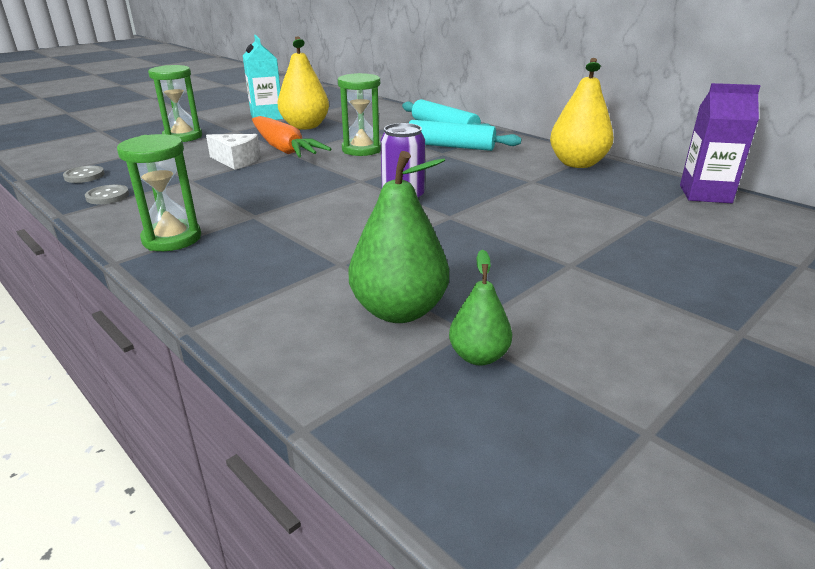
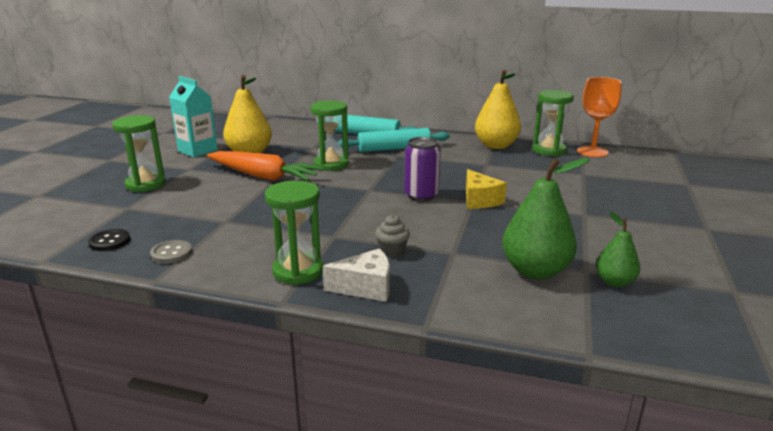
camera: 30 degrees left, 5 degrees down
grey button [63,166,105,183] -> black button [88,229,130,251]
white cheese [206,134,261,170] -> white cheese moved to [323,249,390,302]
purple carton [680,83,761,203] -> orange goblet [577,77,622,157]
none -> grey cupcake [375,214,410,257]
none -> yellow cheese [466,169,507,209]
none -> green hourglass [532,90,574,156]

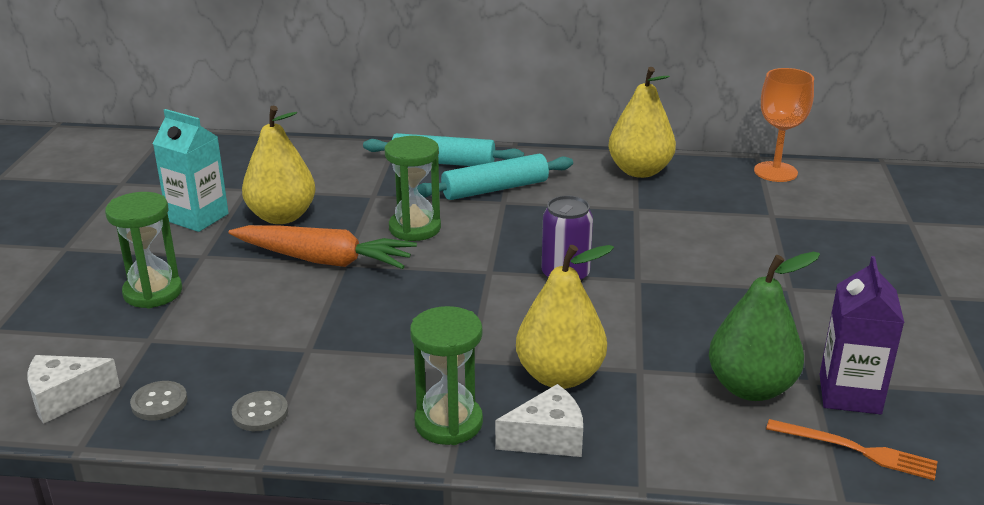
camera: 10 degrees left, 5 degrees up
black button [88,229,130,251] -> grey button [130,381,187,421]
grey cupcake [375,214,410,257] -> yellow pear [516,245,614,389]
yellow cheese [466,169,507,209] -> none
green hourglass [532,90,574,156] -> none
green pear [596,211,640,287] -> purple carton [820,256,904,414]
none -> white cheese [28,355,120,424]
none -> orange fork [766,419,938,481]

